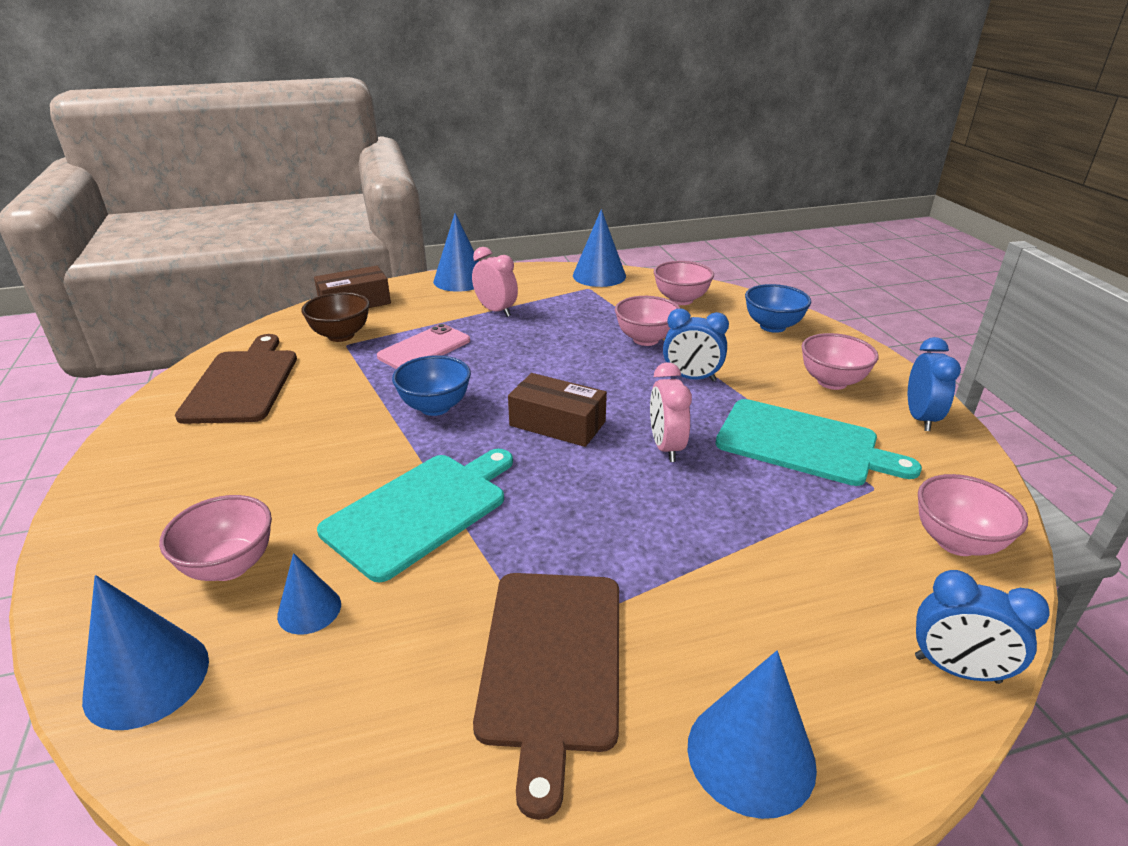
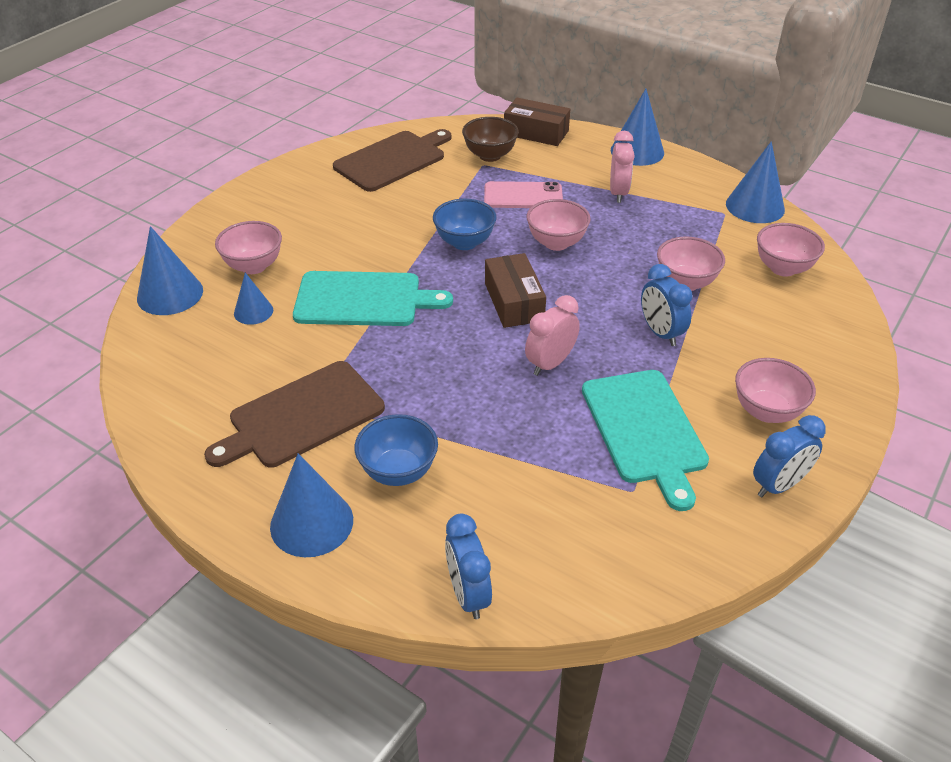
camera: 50 degrees right, 10 degrees up
blue bowl [745,284,811,333] -> blue bowl moved to [354,414,438,486]
pink bowl [918,474,1028,556] -> pink bowl moved to [527,199,591,251]

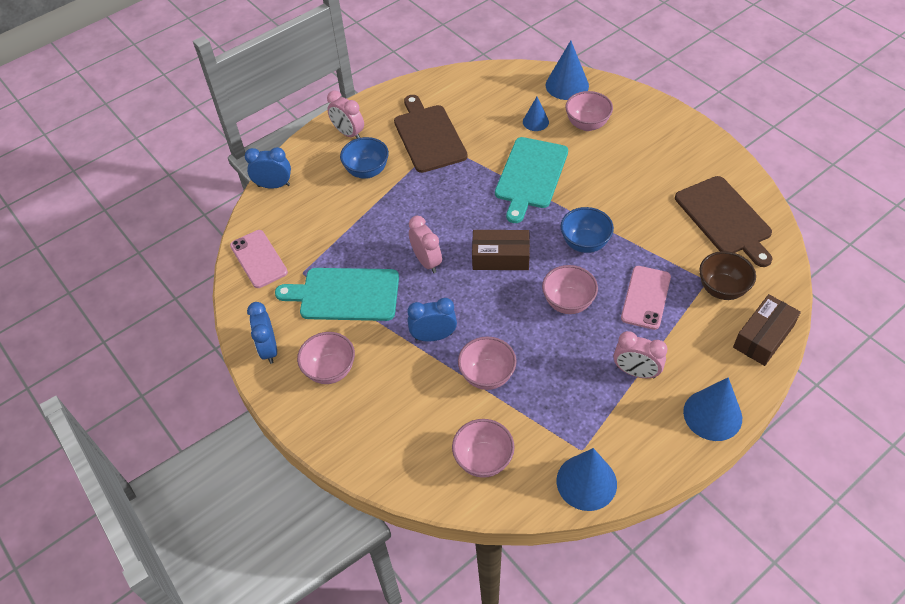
camera: 110 degrees right, 10 degrees up
blue cone [270,454,353,557] -> pink clock [327,91,364,139]
none -> pink phone [230,230,288,288]

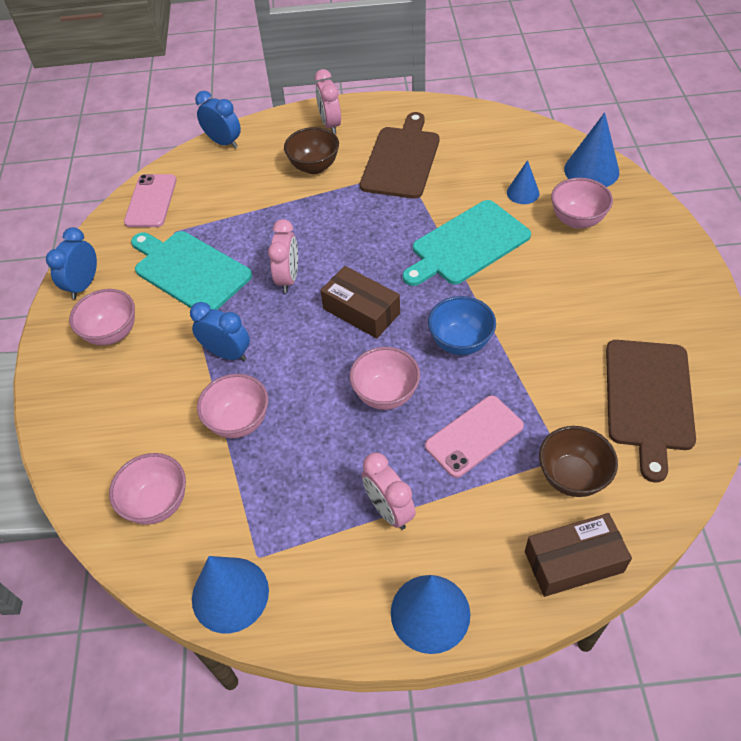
camera: 35 degrees right, 0 degrees up
blue bowl [340,137,389,179] -> brown bowl [284,127,339,174]

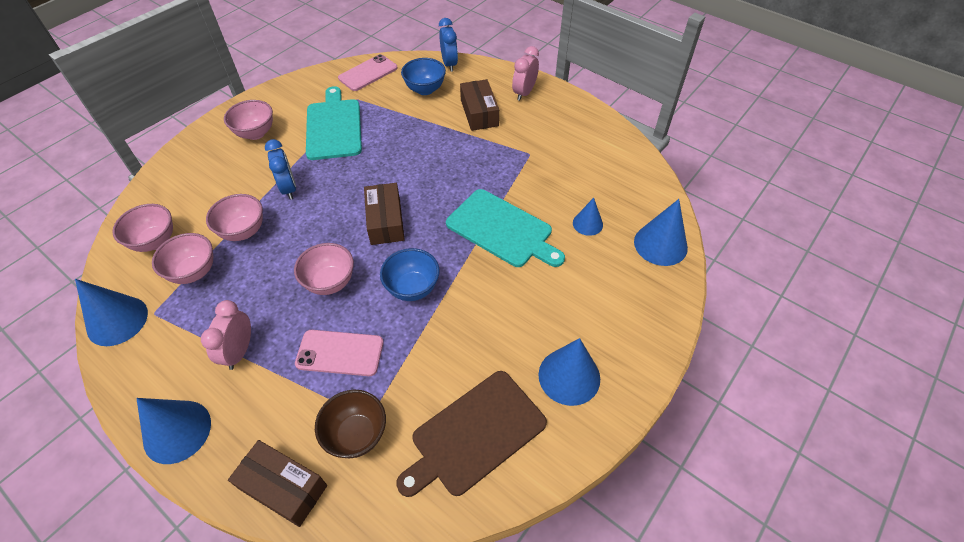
camera: 40 degrees right, 0 degrees up
blue clock [46,227,97,299] -> none
pink clock [268,219,298,293] -> none
brown bowl [284,127,339,174] -> brown box [460,79,499,131]
brown cutting board [360,112,440,199] -> none
turquoise cutting board [403,200,531,286] -> turquoise cutting board turned 150 degrees counterclockwise [446,189,565,267]
pink bowl [551,178,613,229] -> pink bowl moved to [152,233,213,284]
none -> blue bowl [401,58,446,95]
none -> blue cone [538,338,600,406]

